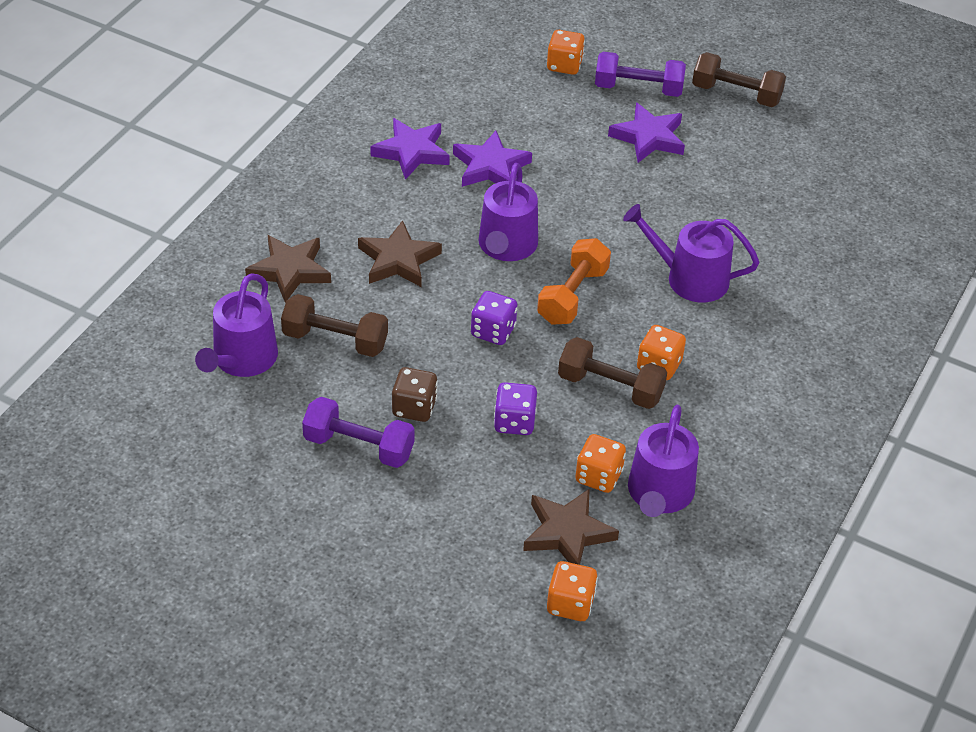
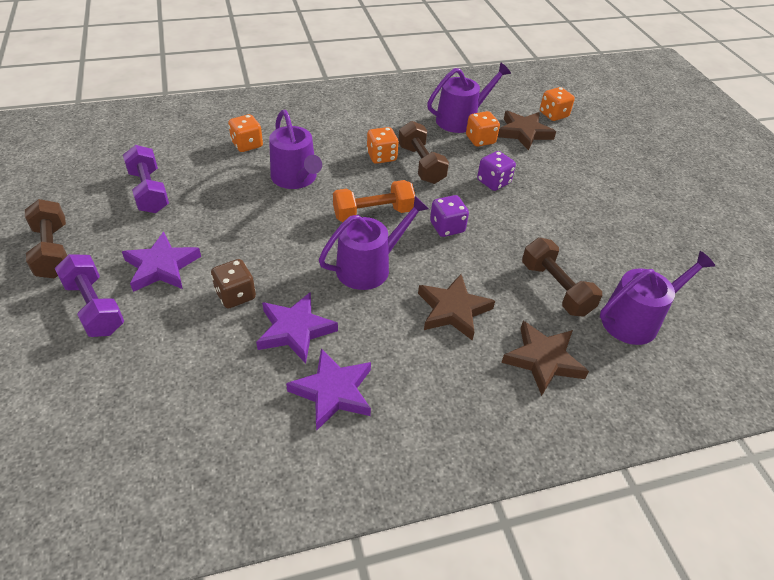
camera: 135 degrees left, 0 degrees up
purple dumbbell [302,397,415,468] -> purple dumbbell moved to [123,145,169,213]
brown dice [392,367,438,422] -> brown dice moved to [211,259,256,309]
orange dice [547,30,585,75] -> orange dice moved to [228,114,263,152]

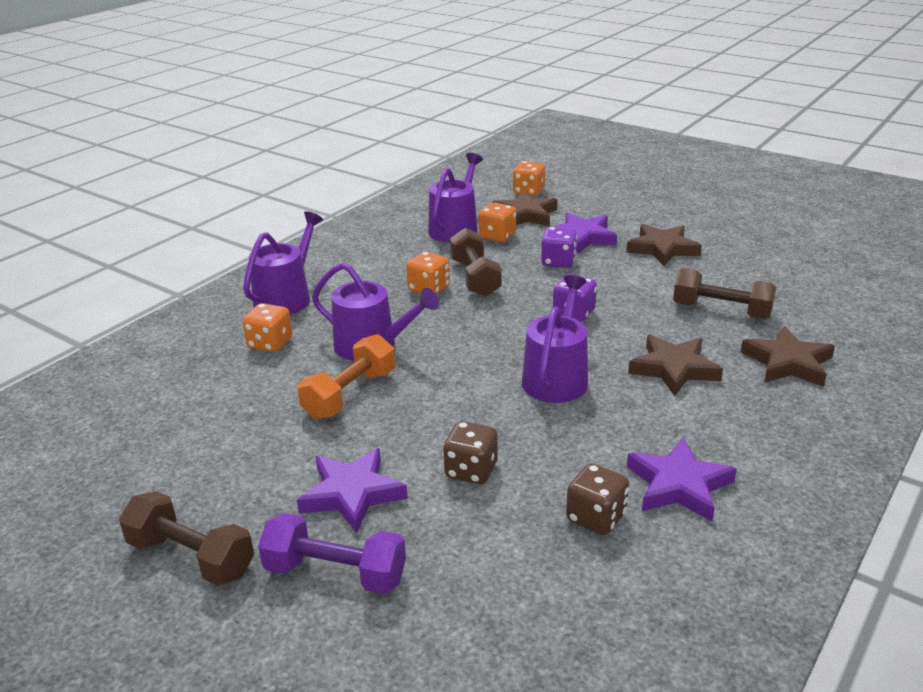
camera: 35 degrees left, 15 degrees down
purple dumbbell [123,145,169,213] -> none
purple star [256,292,338,363] -> purple star moved to [551,213,617,254]
orange dumbbell [333,180,415,222] -> orange dumbbell moved to [297,334,395,419]
brown dumbbell [398,121,449,184] -> brown dumbbell turned 45 degrees clockwise [450,228,502,297]
purple watering can [600,251,715,345] -> purple watering can moved to [243,211,323,315]
none -> brown dice [566,463,629,535]
none -> brown star [626,224,702,266]

